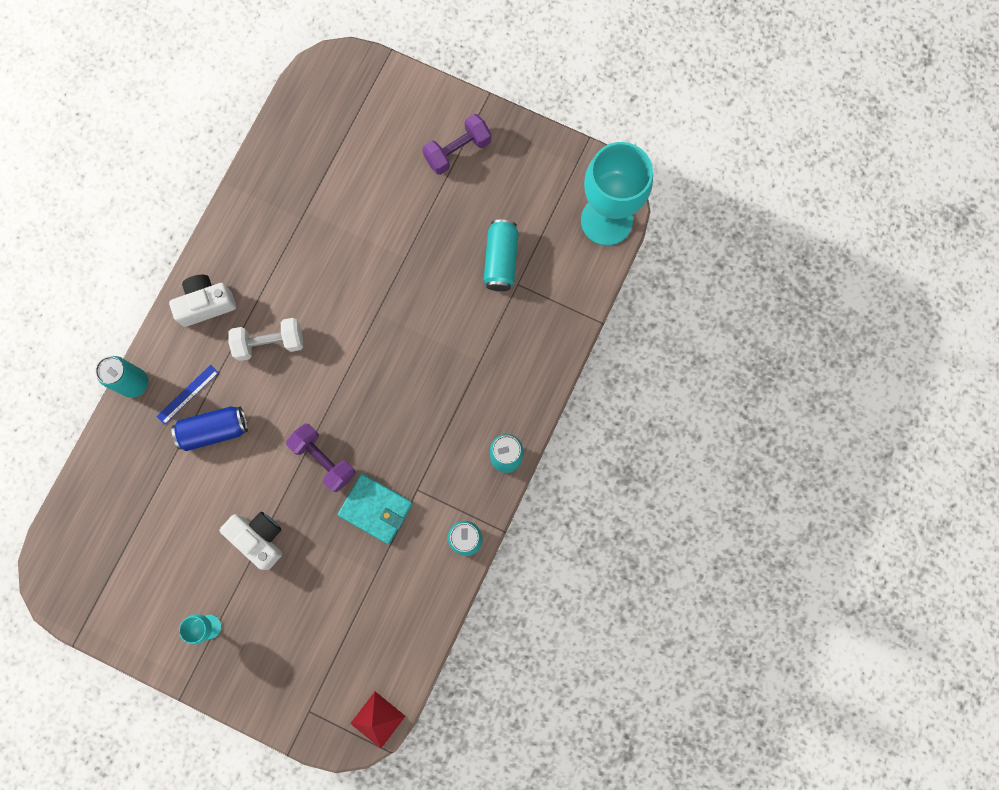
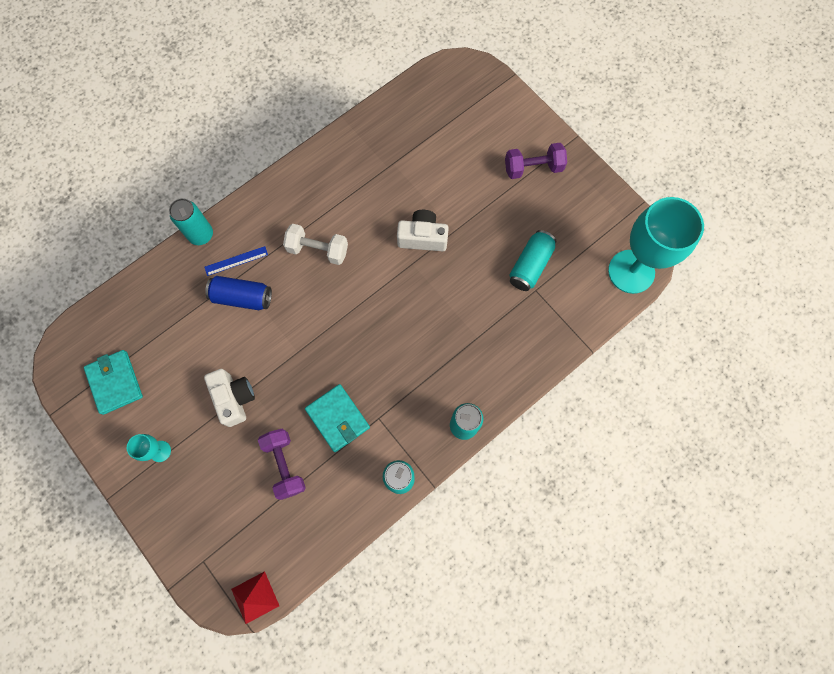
camera: 25 degrees right, 5 degrees down
white camera [169,275,236,327] -> white camera moved to [397,210,449,251]
purple dumbbell [286,423,356,492] -> purple dumbbell moved to [258,429,306,500]
none -> turquoise wallet [84,350,143,415]

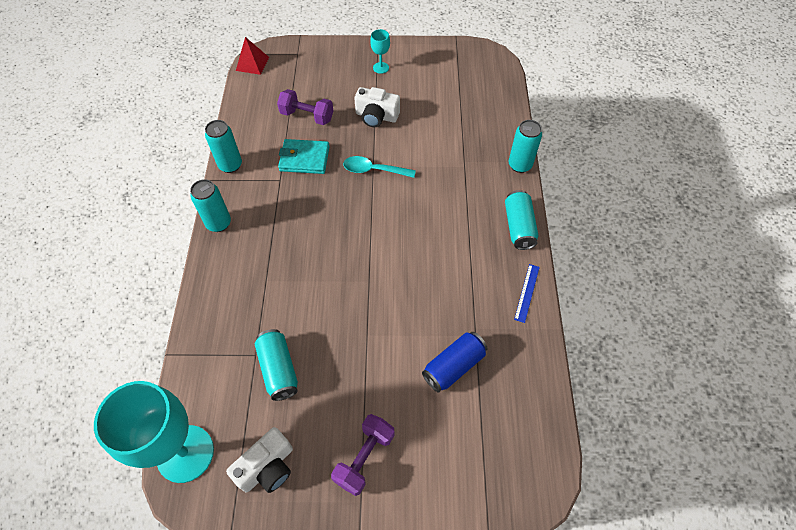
camera: 130 degrees right, 15 degrees down
turquoise wallet [84,350,143,415] -> none
blue ruler [204,246,268,276] -> blue ruler moved to [514,264,540,323]
blue can [205,276,272,310] -> blue can moved to [422,332,488,393]
white dumbbell [283,224,348,265] -> none
white camera [397,210,449,251] -> white camera moved to [226,427,293,493]
none -> turquoise spoon [343,156,416,178]
none -> turquoise can [505,190,538,250]

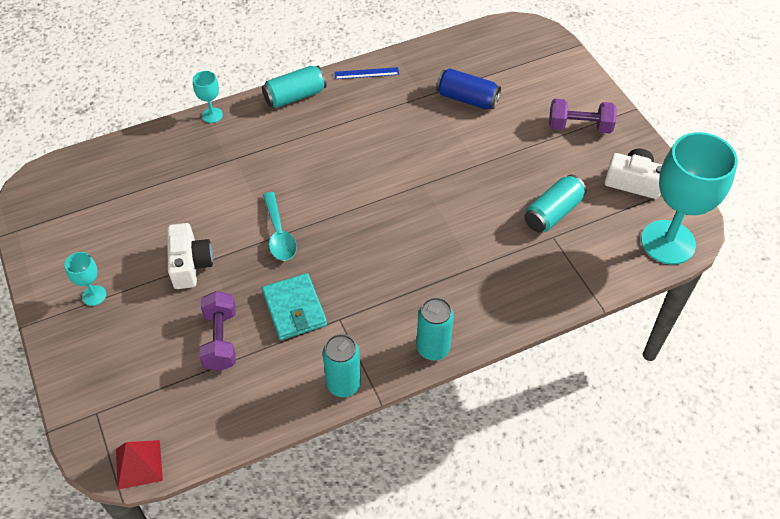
camera: 115 degrees left, 5 degrees down
turquoise can [509,120,542,173] -> turquoise goblet [193,71,223,123]

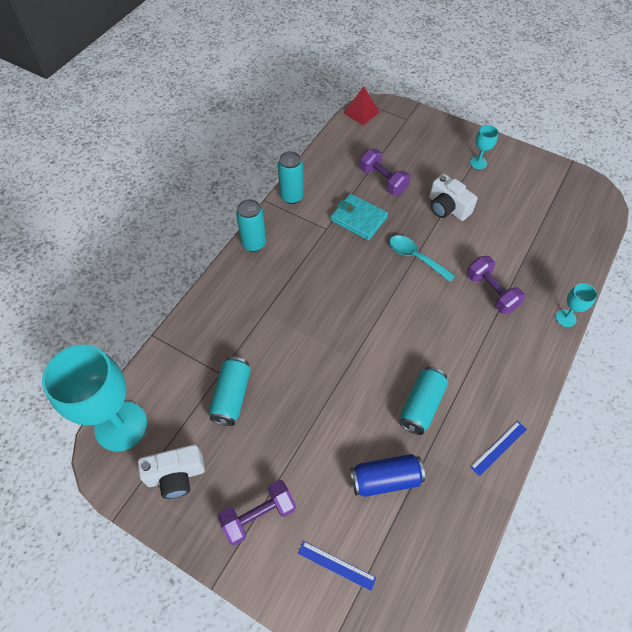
camera: 145 degrees right, 5 degrees up
turquoise can [262,66,327,108] -> turquoise can moved to [399,367,448,435]
none -> blue ruler [298,541,376,591]
none -> purple dumbbell [467,256,525,314]

